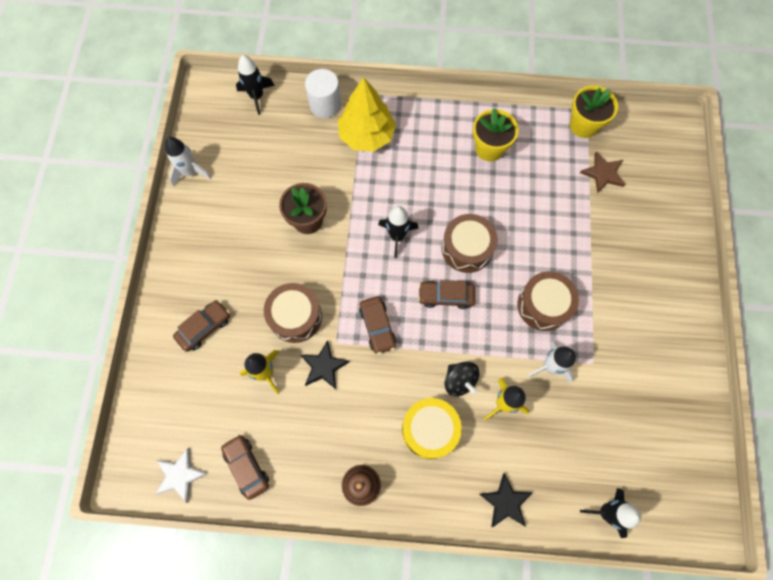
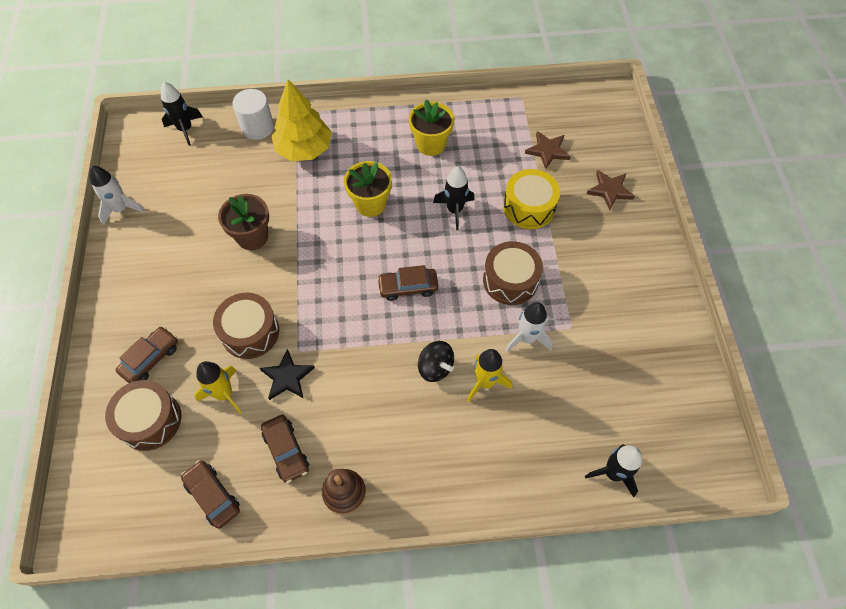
camera: 10 degrees left, 10 degrees down
white star [156,448,208,503] -> none
brown car [359,296,397,354] -> brown car moved to [261,415,309,483]
black rocket [378,206,419,258] -> black rocket moved to [433,167,475,230]
yellow drum [402,398,462,459] -> yellow drum moved to [503,169,560,229]
brown drum [442,214,498,273] -> brown drum moved to [105,380,181,451]
black star [479,473,533,528] -> none
yellow flower pot [570,86,618,138] -> yellow flower pot moved to [344,161,392,217]
none -> brown star [586,170,635,211]

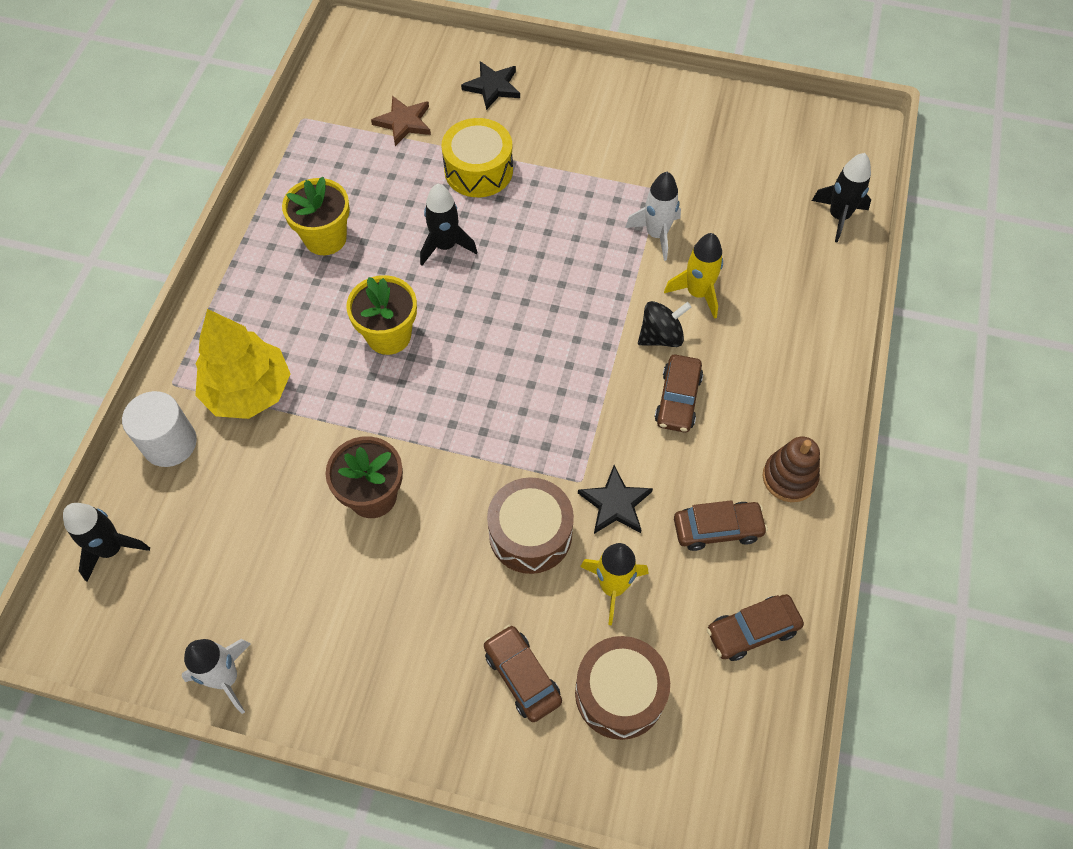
camera: 70 degrees left, 0 degrees up
brown car [377,265,438,301] -> brown car moved to [655,355,703,432]
brown drum [483,241,543,305] -> none
brown star [586,170,635,211] -> black star [461,61,520,110]

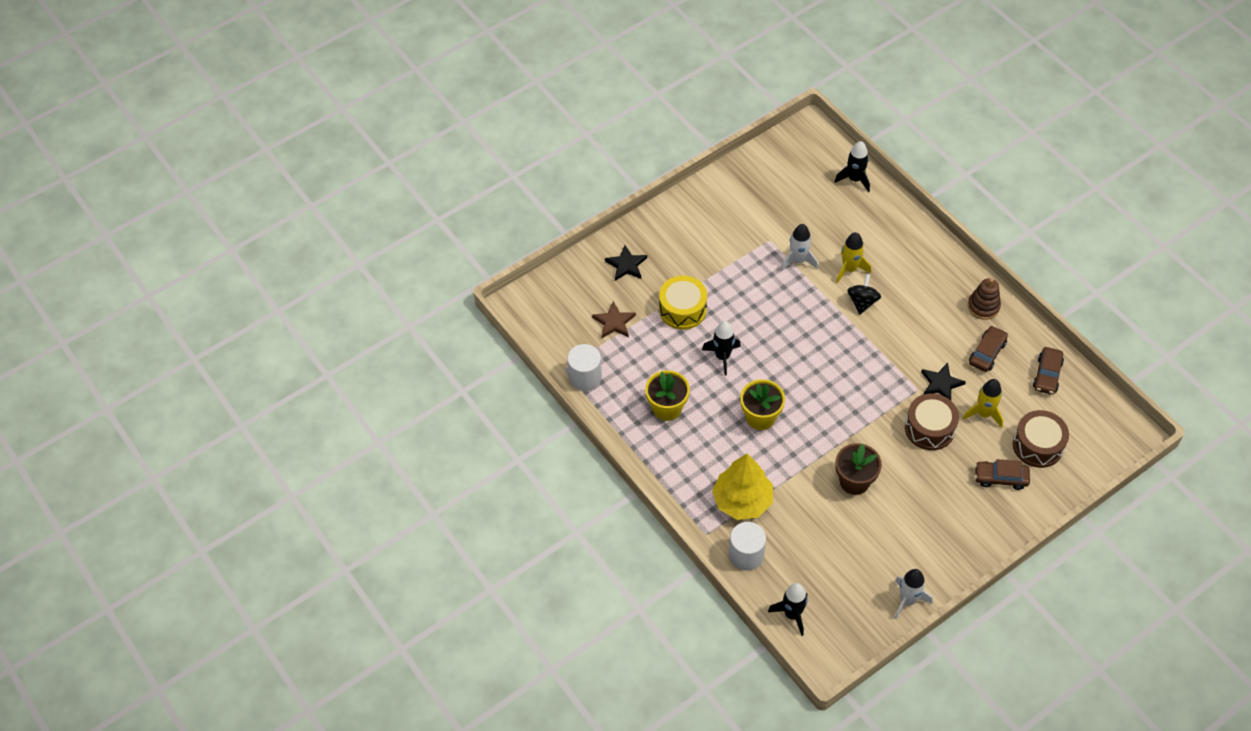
camera: 50 degrees left, 5 degrees down
brown car [655,355,703,432] -> none
none -> white cylinder [567,344,602,391]

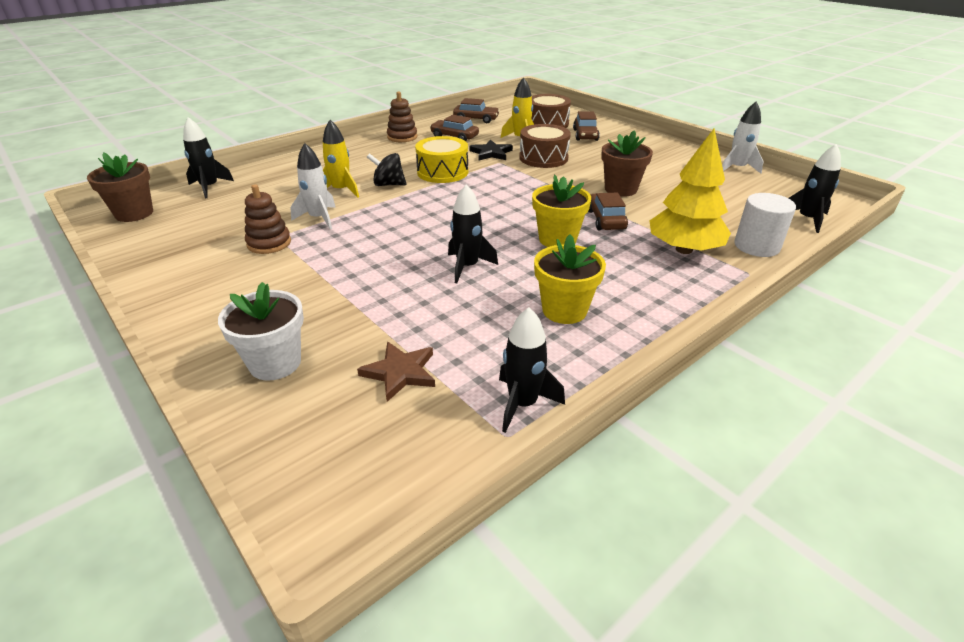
camera: 95 degrees left, 20 degrees down
white cylinder [567,344,602,391] -> black rocket [499,307,565,433]
black star [605,245,647,281] -> white flower pot [218,282,304,381]
yellow drum [659,276,707,330] -> yellow drum moved to [415,136,468,183]
none -> brown flower pot [87,152,153,222]
none -> brown stacking toy [245,184,291,254]
none -> brown car [588,193,628,230]

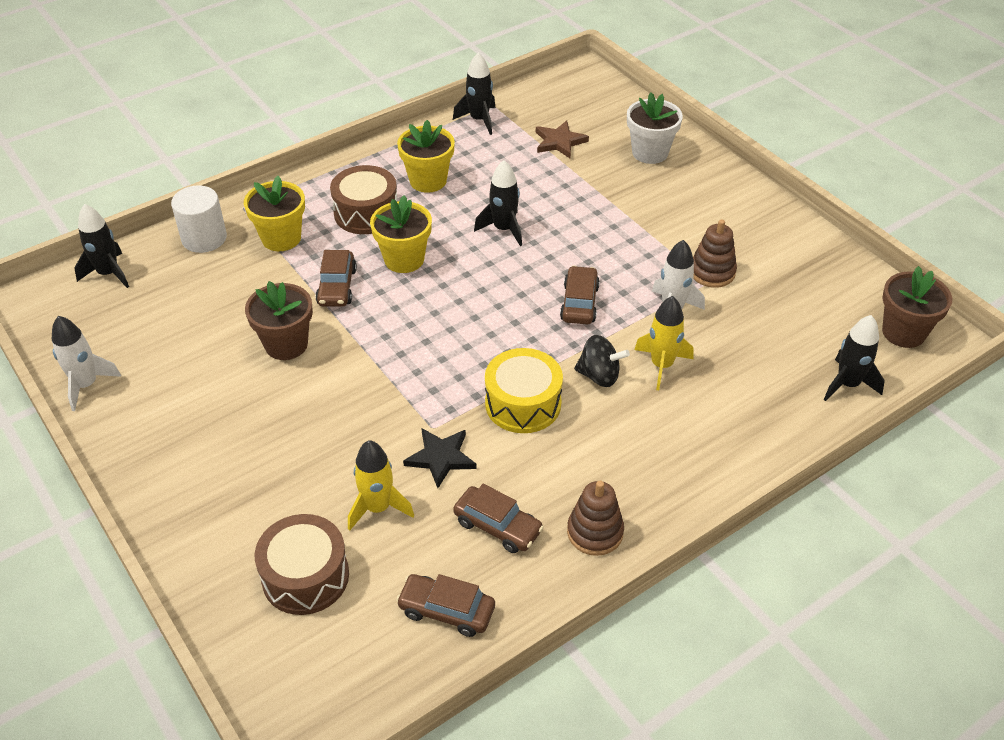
camera: 175 degrees left, 10 degrees up
brown drum [519,124,571,168] -> brown drum moved to [330,165,397,234]
brown car [573,111,600,141] -> brown car moved to [560,266,600,325]
yellow tree [650,129,731,254] -> yellow flower pot [244,176,305,251]

